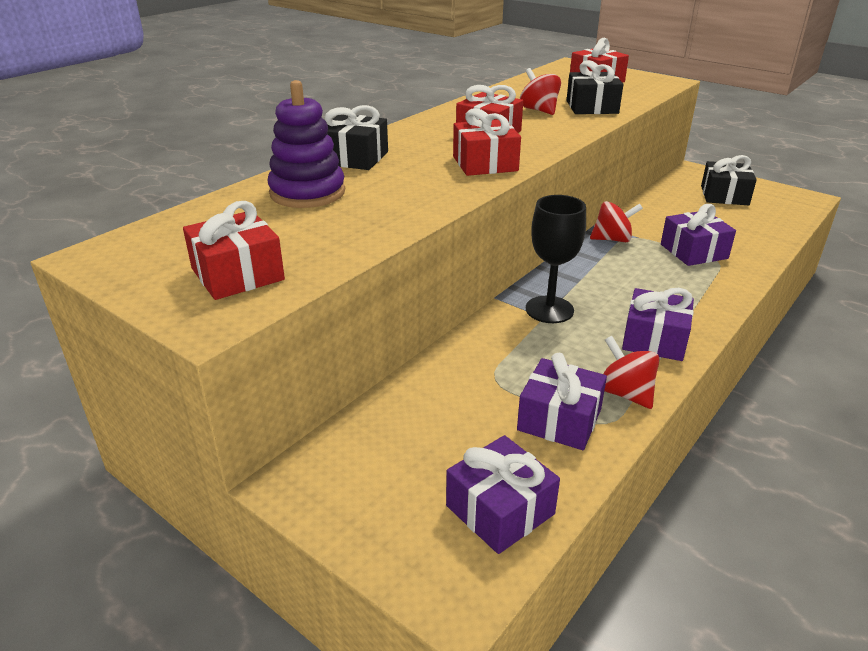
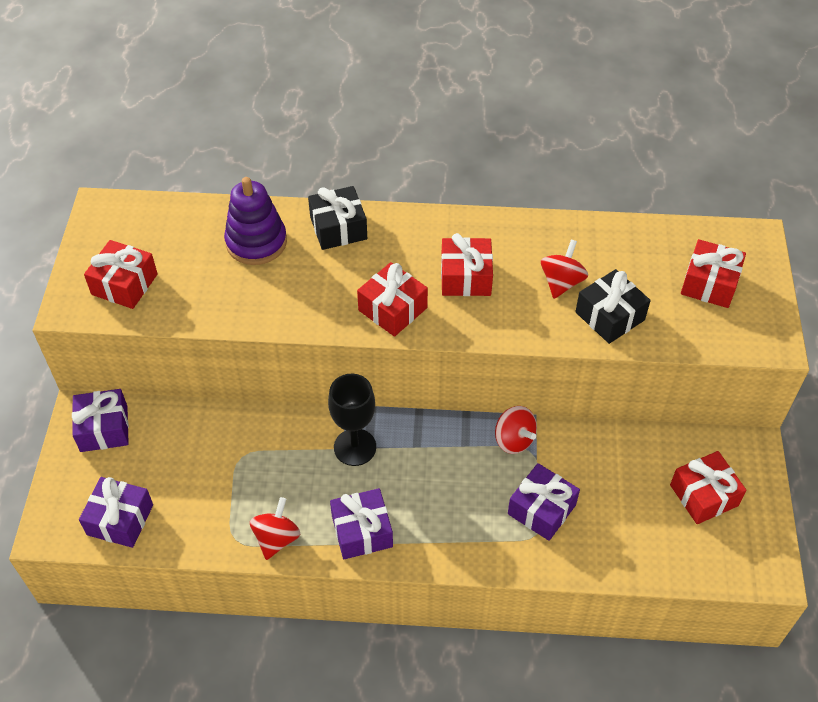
camera: 55 degrees right, 20 degrees up
purple gift [517,353,607,450] -> purple gift moved to [72,389,129,452]
black gift [701,155,757,205] -> red gift [670,451,747,524]

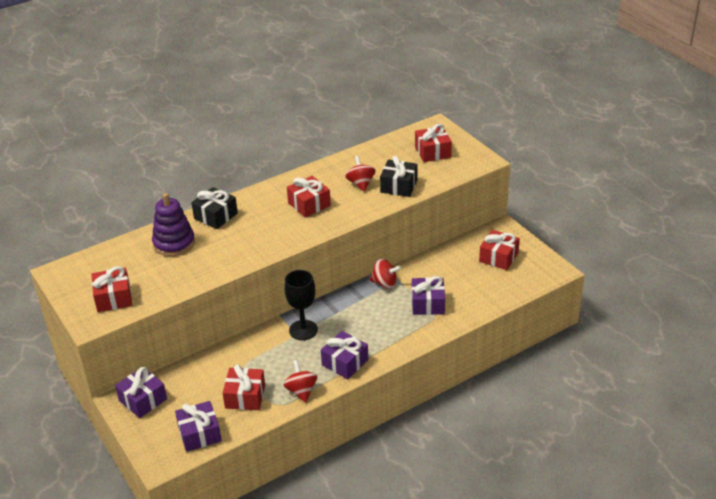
camera: 35 degrees left, 15 degrees down
red gift [357,262,428,337] -> red gift moved to [223,364,265,410]

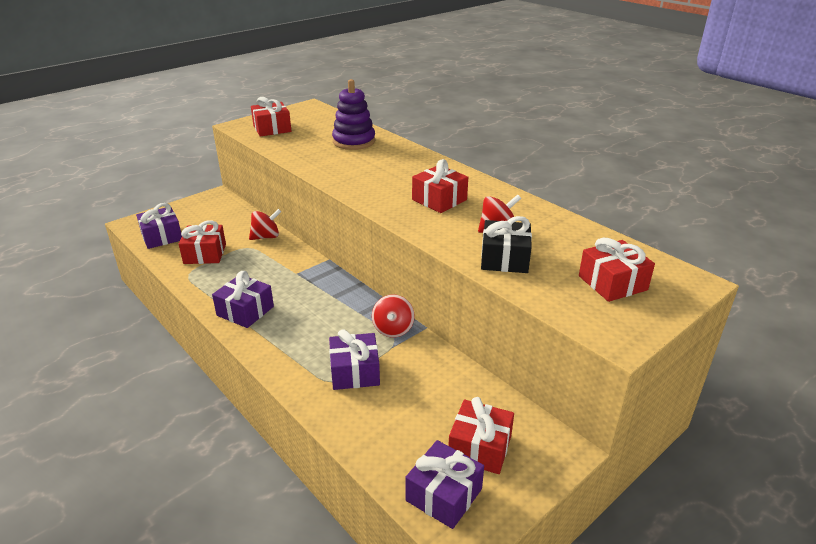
camera: 80 degrees right, 5 degrees down
purple gift [115,367,167,418] -> purple gift moved to [405,440,484,529]
black gift [191,187,238,229] -> none
red spinning top [283,360,317,403] -> red spinning top moved to [249,209,281,240]
black goblet [285,270,318,340] -> none

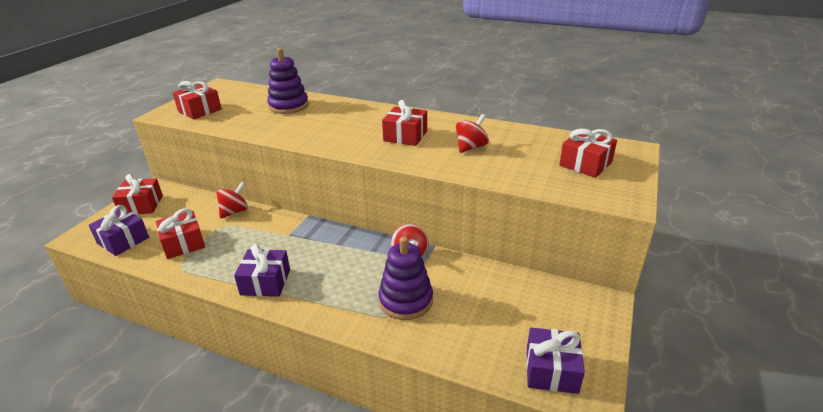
camera: 25 degrees left, 0 degrees up
purple gift [329,329,380,390] -> purple stacking toy [378,237,433,320]
red gift [448,397,514,474] -> red gift moved to [112,174,163,215]
black gift [481,216,532,273] -> none

